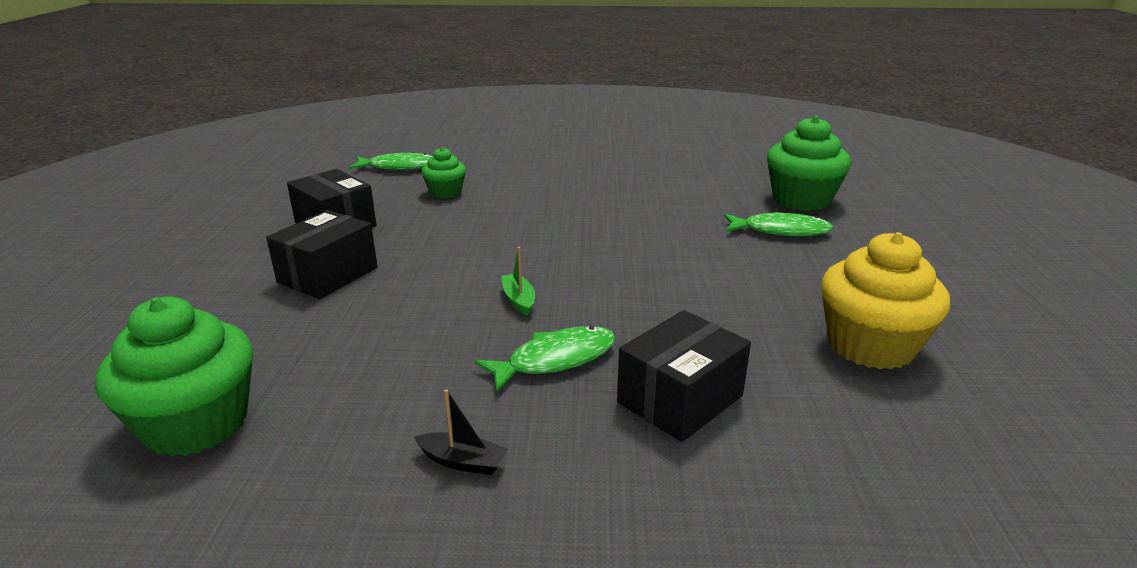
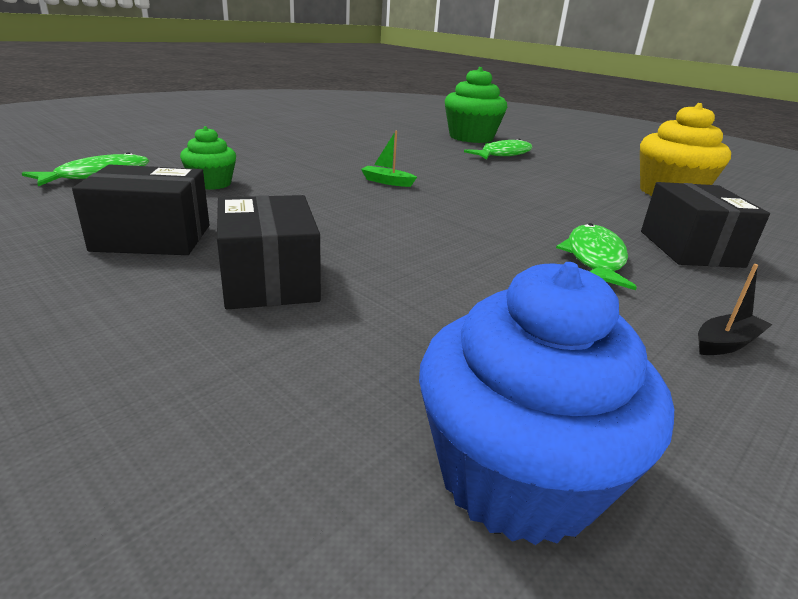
camera: 50 degrees left, 0 degrees up
green cupcake [95,297,253,457] -> blue cupcake [419,262,674,545]
green boat [501,247,535,316] -> green boat moved to [361,131,417,187]

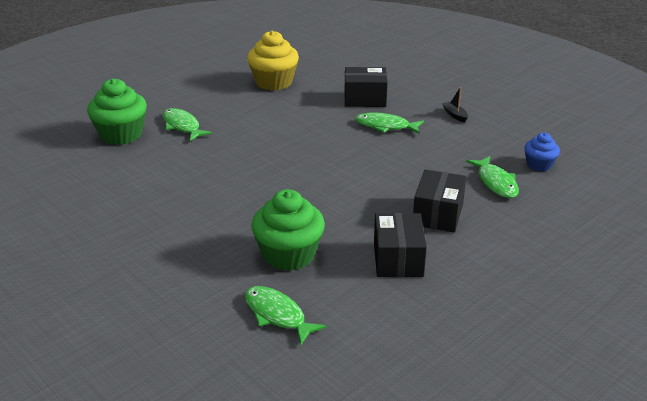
camera: 85 degrees left, 5 degrees up
green cupcake [180,126,236,190] -> green cupcake [251,189,325,271], size x1.77
black box [217,195,321,309] -> black box turned 60 degrees counterclockwise [413,169,466,233]
green boat [361,131,417,187] -> none
blue cupcake [419,262,674,545] -> blue cupcake [524,132,560,171], size x0.57
none -> green fish [466,156,519,198]

